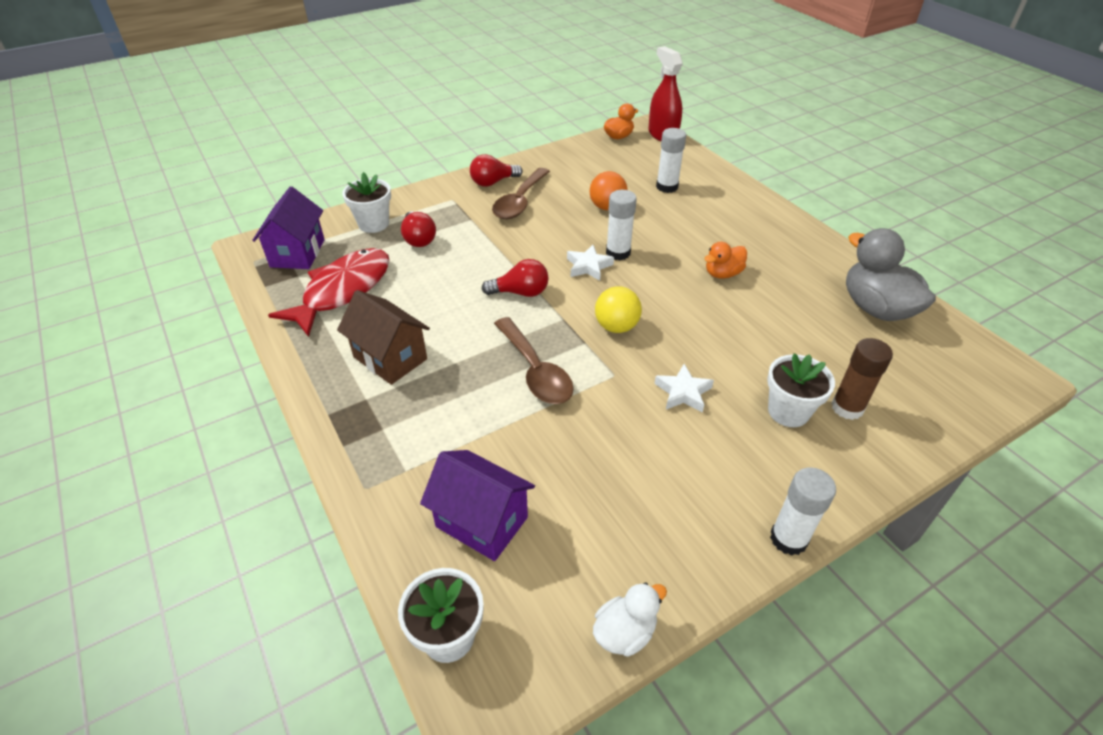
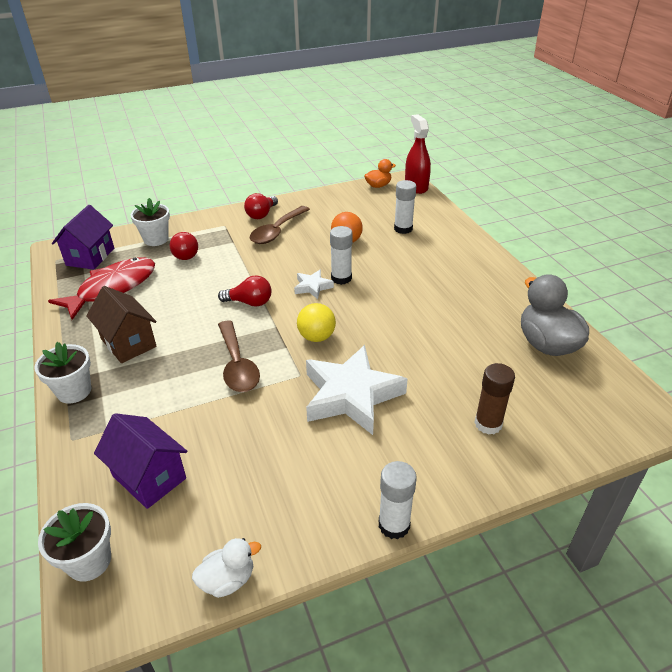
camera: 10 degrees right, 5 degrees down
red light bulb [470,154,523,187] -> red light bulb turned 45 degrees counterclockwise [244,193,278,219]
white star [654,364,714,413] -> white star [306,345,408,435], size x2.14
orange duck [704,242,747,279] -> none
white flower pot [767,353,835,427] -> white flower pot moved to [34,342,91,403]

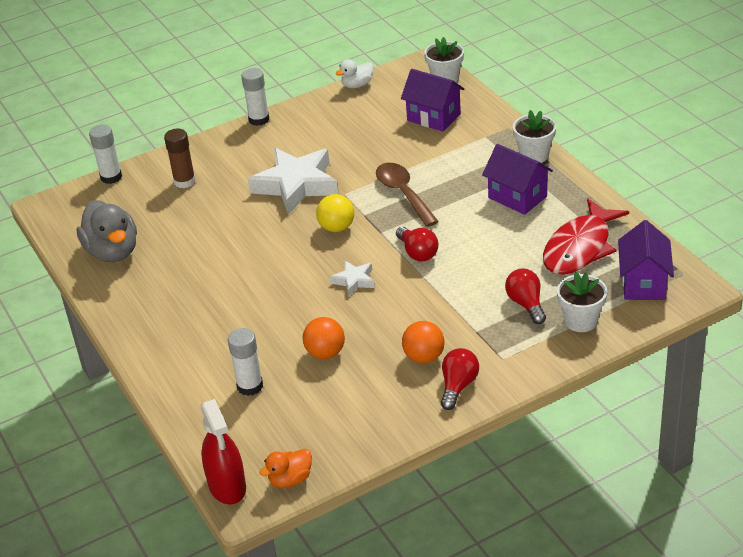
camera: 175 degrees right, 0 degrees up
brown house [86,286,157,363] -> purple house [482,144,553,215]
red light bulb [218,275,271,307] -> red light bulb turned 120 degrees counterclockwise [396,227,438,261]
brown spoon [250,206,310,244] -> orange ball [402,321,444,363]
white glue stick [330,226,353,285] -> white glue stick moved to [89,125,122,184]

